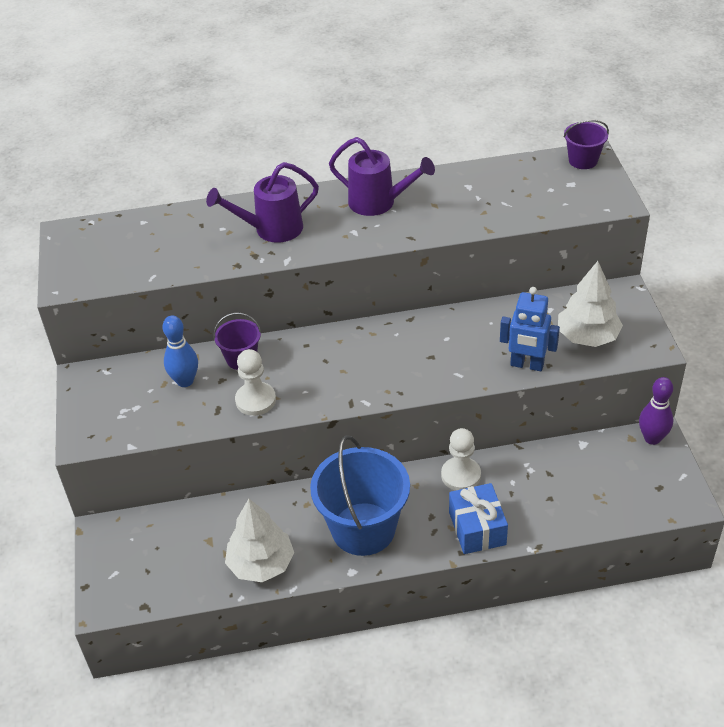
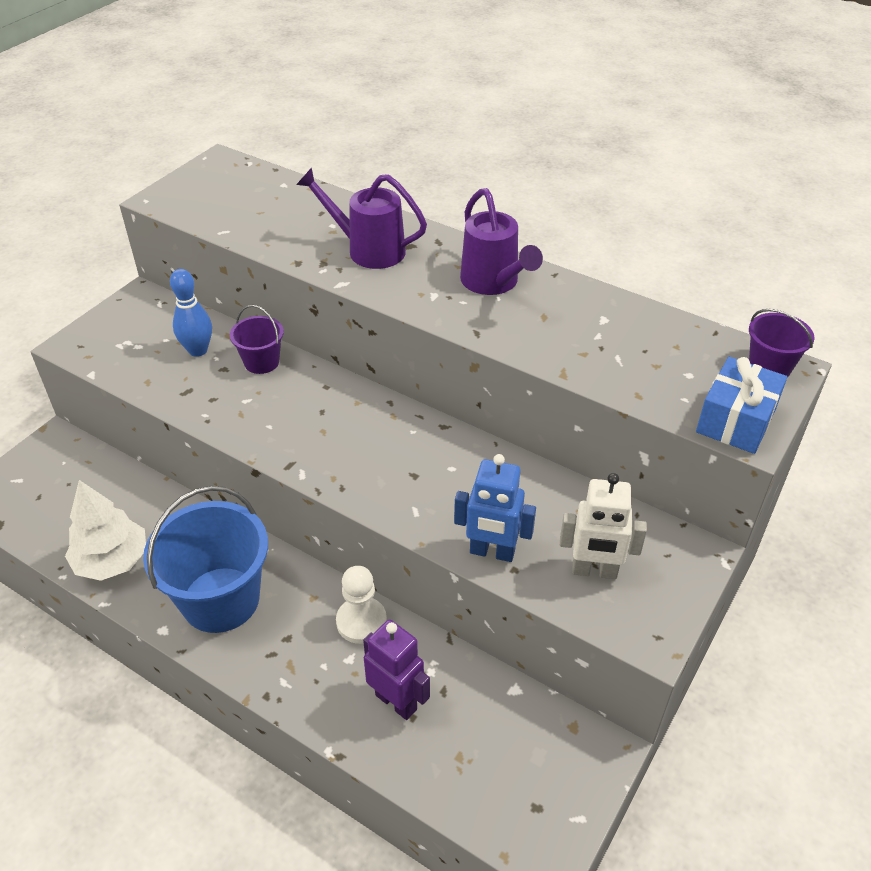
camera: 40 degrees right, 0 degrees up
white pawn [235,349,276,416] -> none
blue gift [449,483,508,554] -> blue gift moved to [696,357,787,454]
blue robot [500,287,560,371] -> blue robot turned 45 degrees counterclockwise [454,454,536,562]
white tree [558,261,623,347] -> white robot [560,473,647,579]
purple bowling pin [639,377,673,445] -> none
none -> purple robot [363,620,430,720]

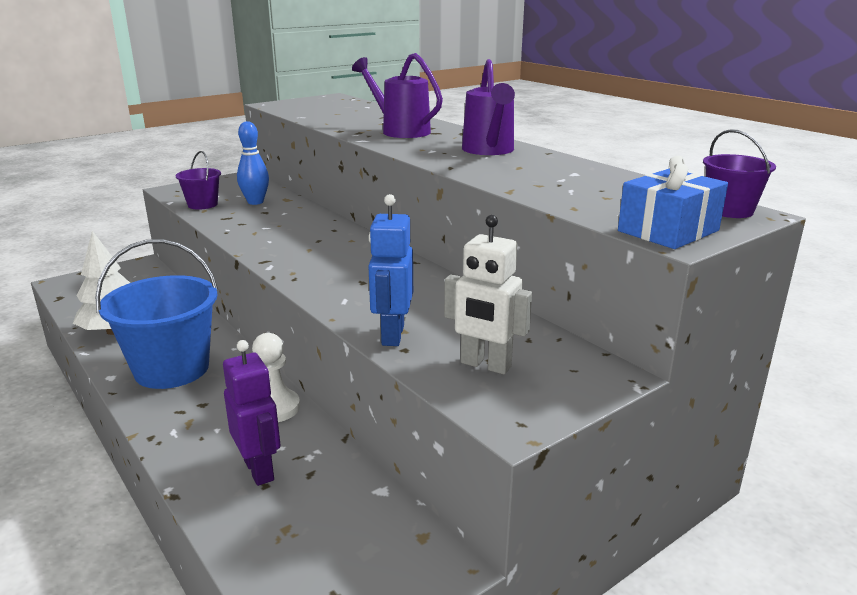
camera: 20 degrees right, 20 degrees down
purple bucket [230,305,284,374] -> purple bucket moved to [176,151,221,210]
blue robot [454,454,536,562] -> blue robot turned 60 degrees clockwise [368,194,413,346]

